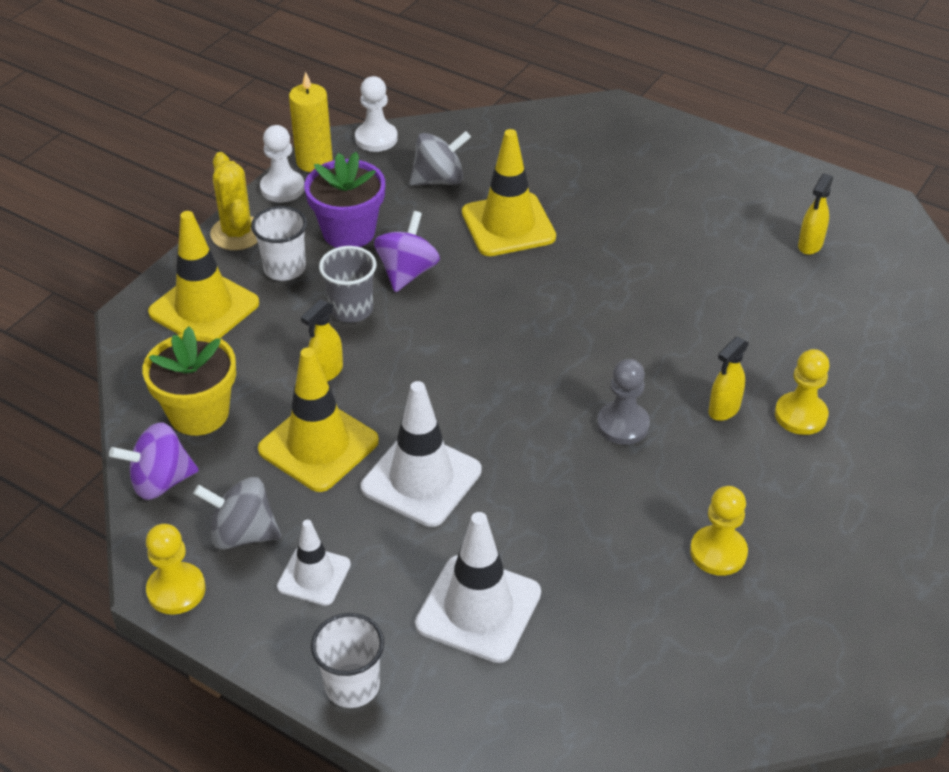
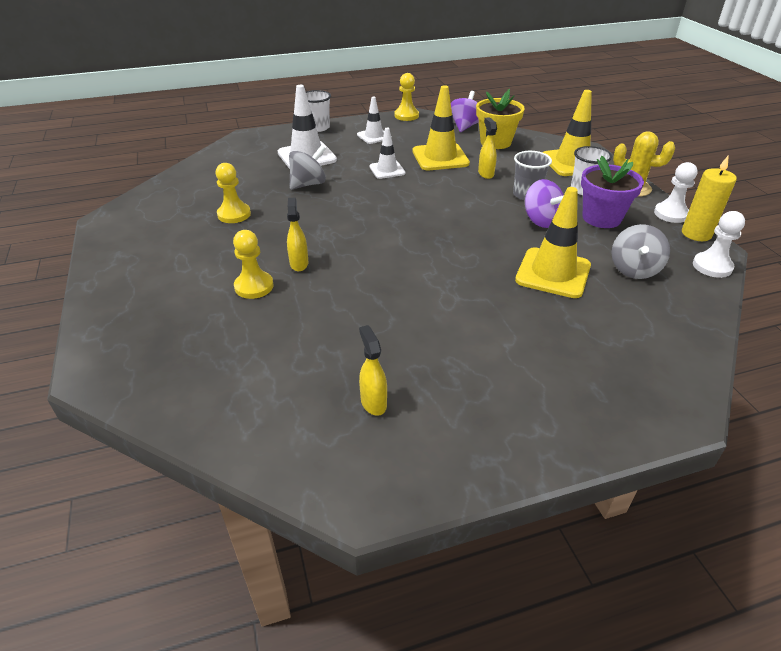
camera: 130 degrees right, 5 degrees down
grey spinning top [193,477,281,550] -> grey spinning top moved to [289,145,326,190]
white traffic cone [361,381,482,527] -> white traffic cone [370,128,405,179], size x0.60
grey pawn [597,359,650,445] -> none

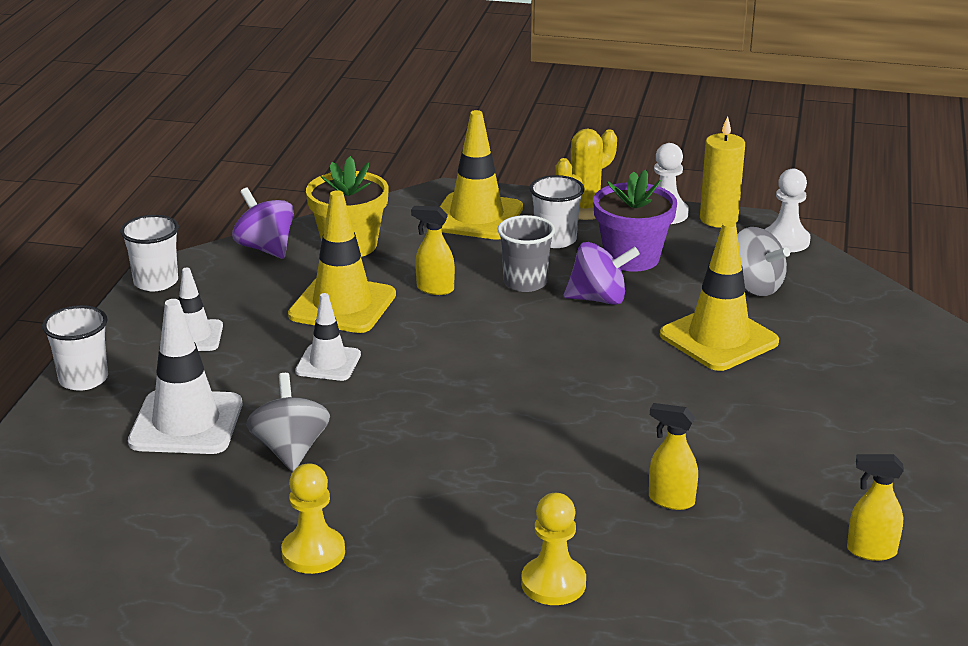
camera: 60 degrees left, 10 degrees down
yellow spray bottle [287,197,308,271] -> yellow spray bottle moved to [649,403,698,510]
yellow pawn [394,73,419,121] -> white cup [120,215,179,291]

